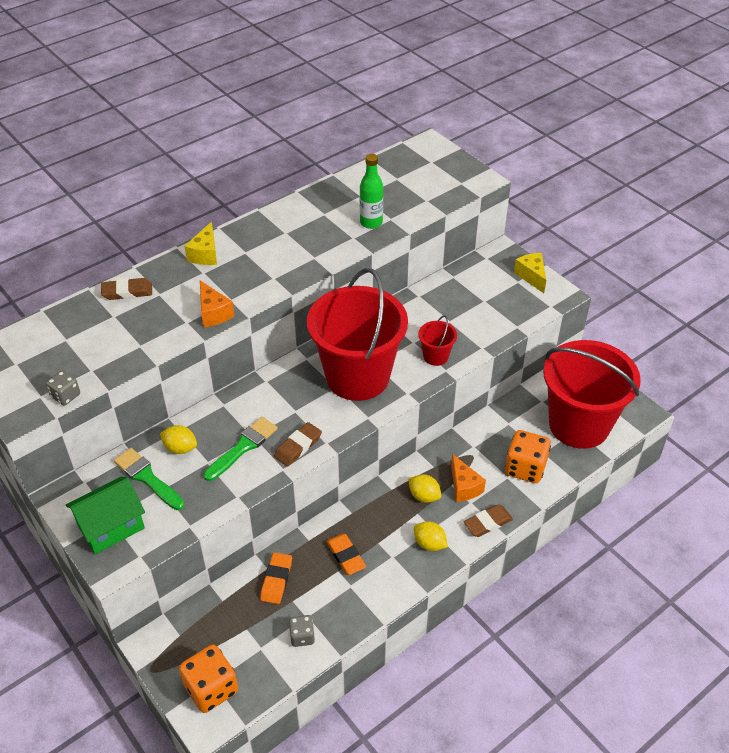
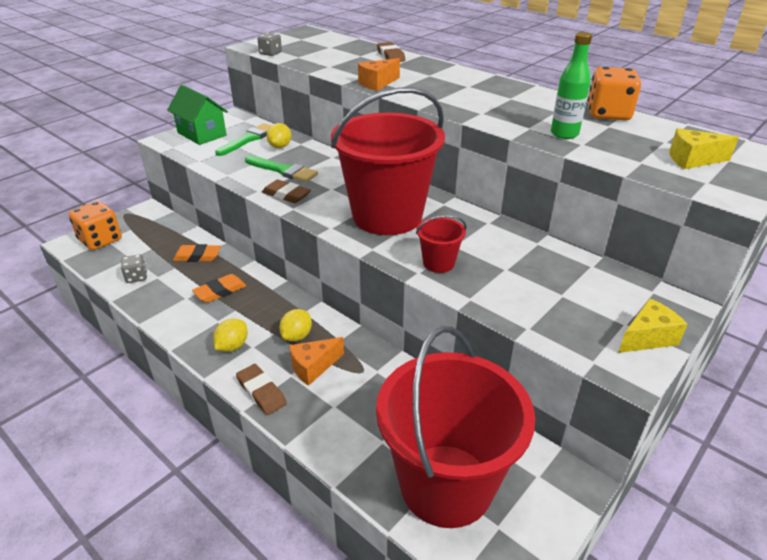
camera: 80 degrees right, 10 degrees down
yellow cheese [184,222,217,265] -> yellow cheese moved to [669,128,739,169]
orange dice [505,430,551,483] -> orange dice moved to [588,67,641,120]

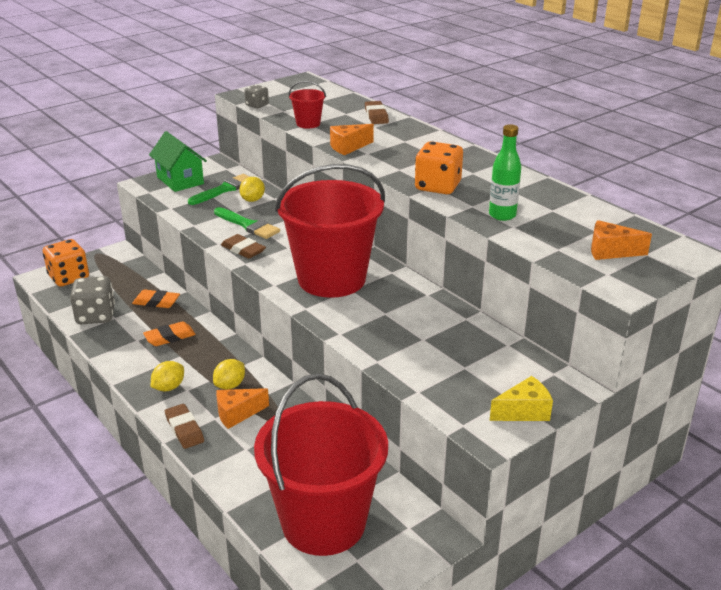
camera: 10 degrees right, 5 degrees down
grey dice [121,254,147,283] -> grey dice [70,276,115,324], size x1.81
red bucket [416,215,467,273] -> red bucket moved to [289,81,326,129]
orange dice [588,67,641,120] -> orange dice moved to [415,141,463,194]
yellow cheese [669,128,739,169] -> orange cheese [591,220,652,260]

